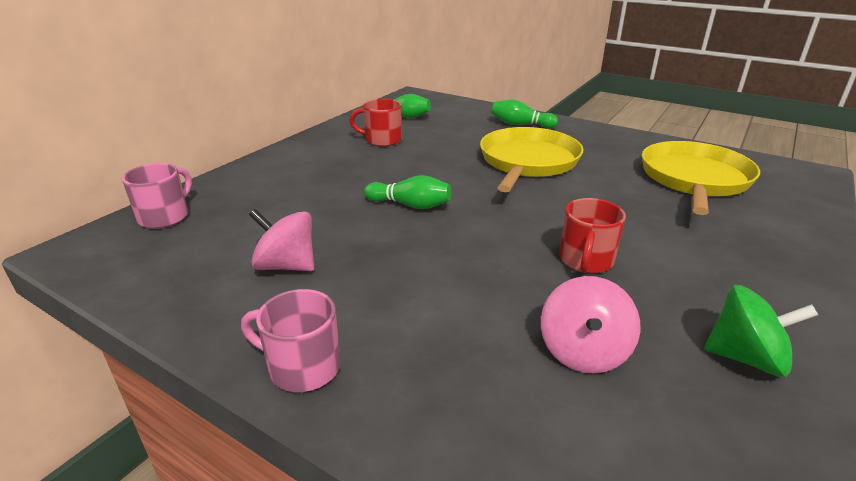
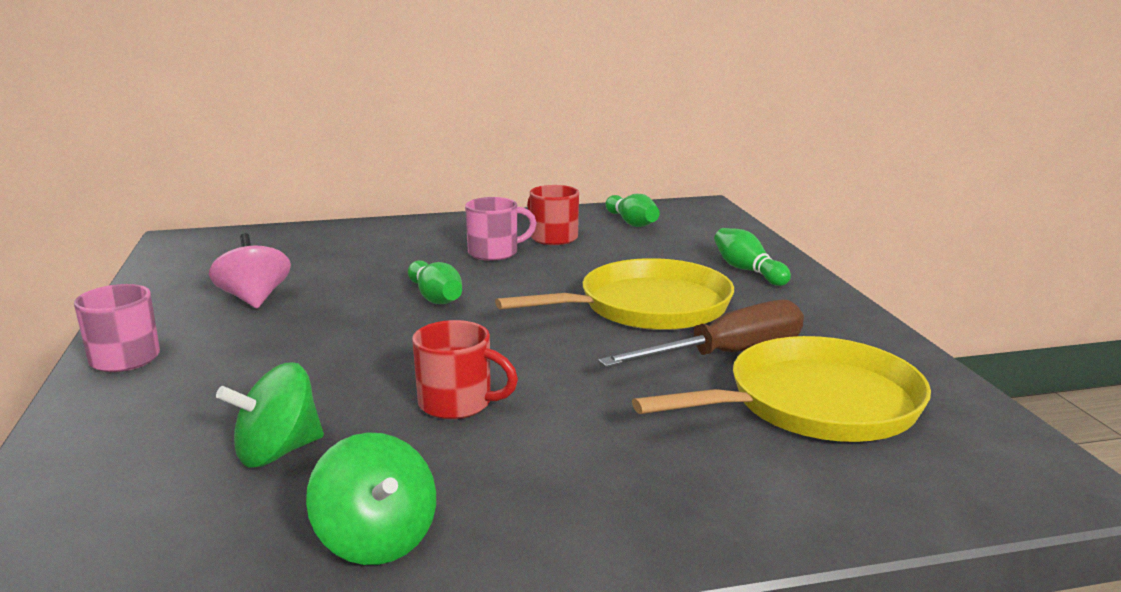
camera: 45 degrees right, 10 degrees down
pink mug [122,163,192,229] -> pink mug moved to [465,197,537,261]
pink spinning top [541,276,640,374] -> green spinning top [216,362,324,468]
red mug [559,198,626,274] -> red mug turned 135 degrees counterclockwise [412,320,518,419]
none -> brown screwdriver [598,300,804,367]

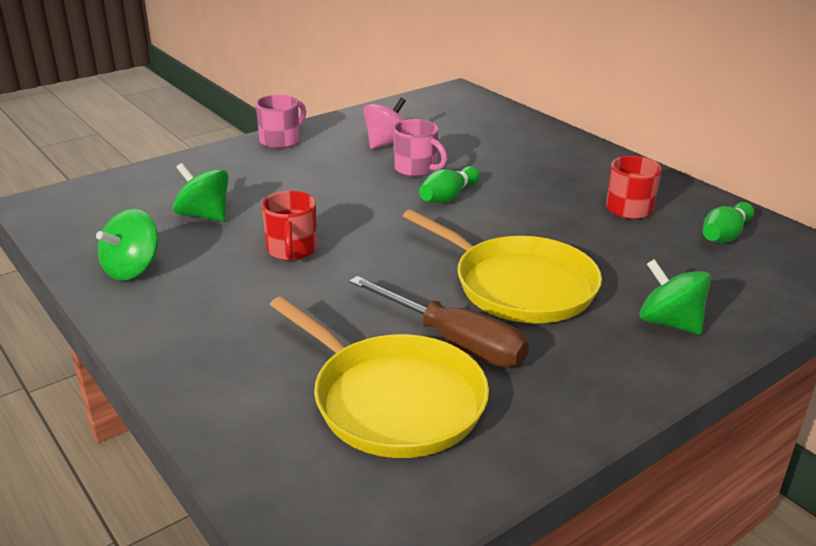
camera: 65 degrees right, 10 degrees up
pink mug [465,197,537,261] -> pink mug moved to [393,119,447,177]
green bowling pin [714,228,791,286] -> green spinning top [639,259,711,335]

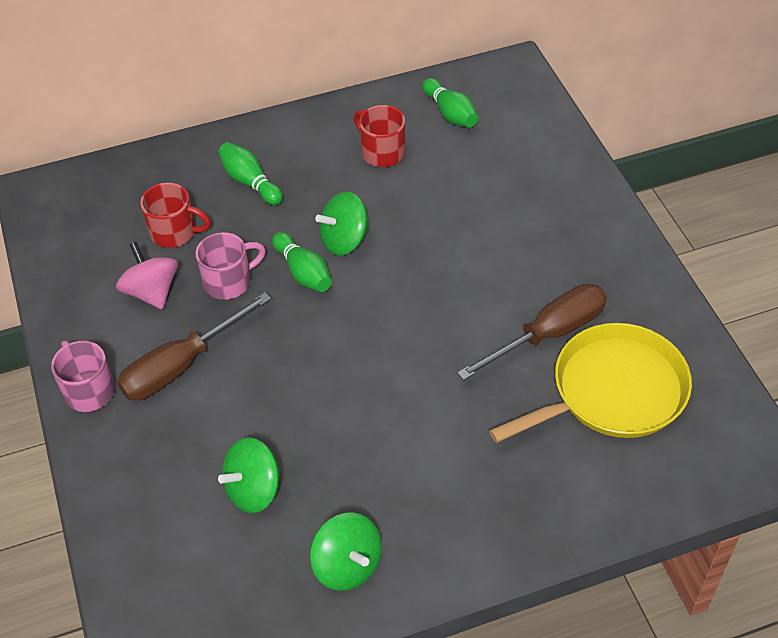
camera: 70 degrees left, 20 degrees up
red mug [262,191,317,261] -> red mug moved to [140,182,211,248]
yellow pan [403,209,602,323] -> none
green spinning top [639,259,711,335] -> green spinning top moved to [316,192,369,256]
none -> brown screwdriver [117,292,271,401]
none -> green bowling pin [218,142,283,205]

